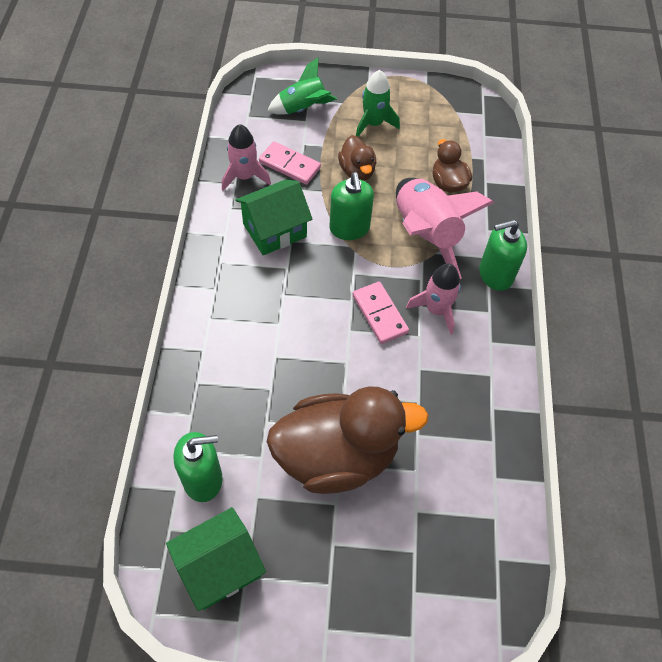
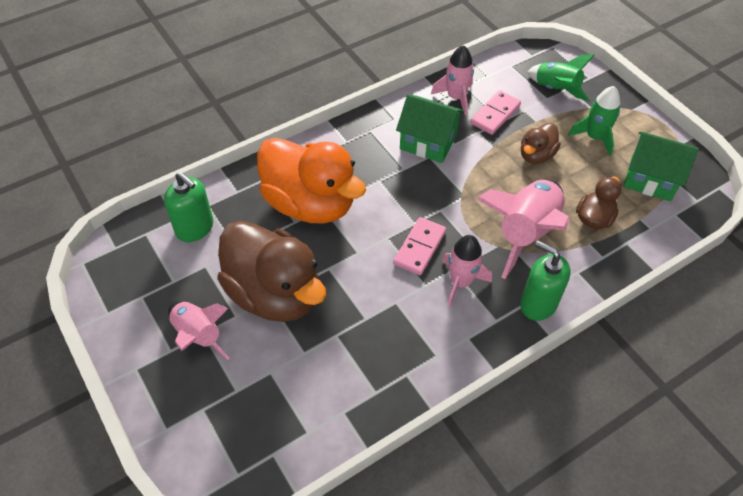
camera: 55 degrees right, 5 degrees down
green house [166,507,266,611] -> green house moved to [624,131,699,201]
pink domino [259,141,321,185] -> pink domino turned 45 degrees clockwise [470,90,521,135]
green soap dispenser [330,172,374,240] -> none
none -> pink rocket [168,302,230,360]
none -> orange duck [257,138,366,224]

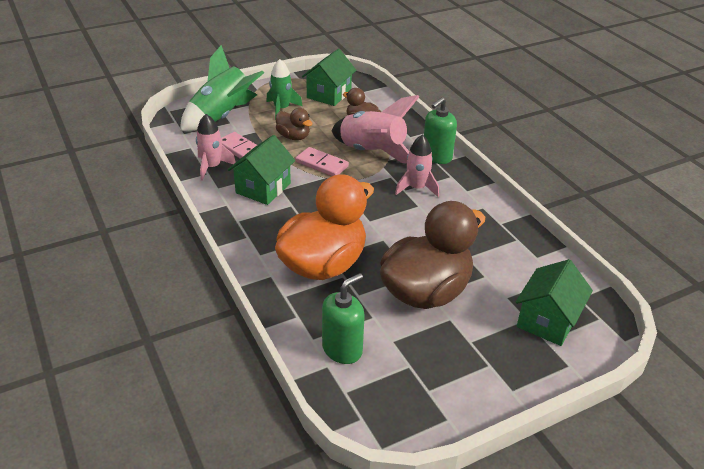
camera: 85 degrees left, 15 degrees down
pink rocket [168,302,230,360] -> none
pink domino [393,217,446,275] -> pink domino moved to [295,147,349,176]
green rocket [527,54,595,101] -> green rocket [180,45,264,131], size x1.63
none -> green house [515,259,593,346]

